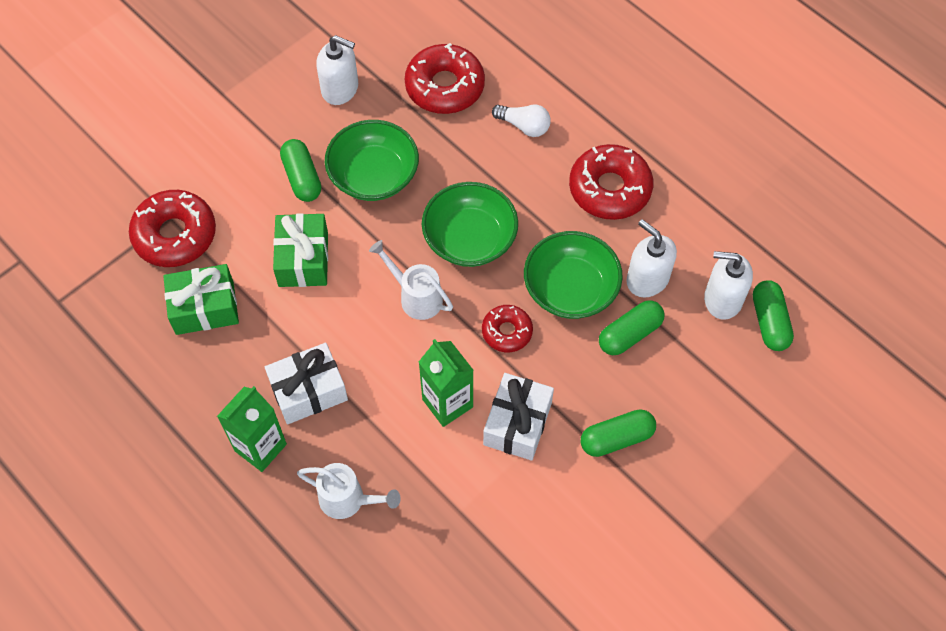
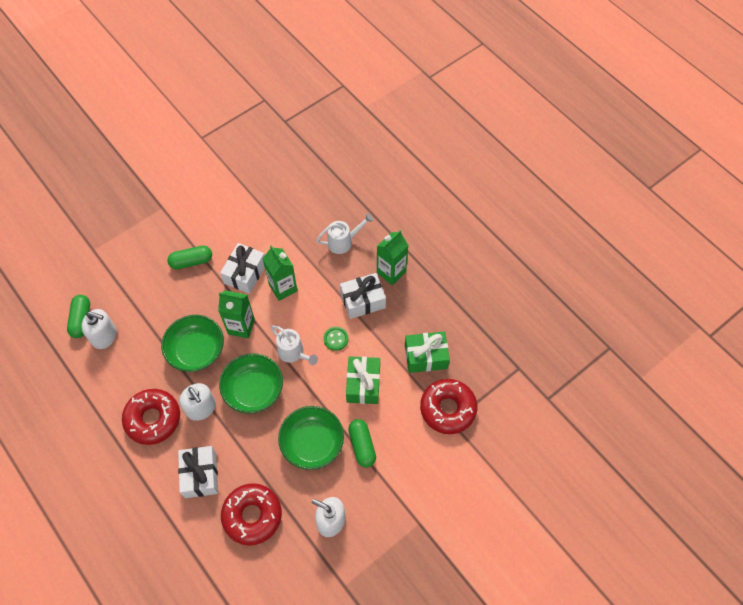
camera: 175 degrees left, 0 degrees up
white watering can [297,463,401,519] -> white watering can turned 135 degrees clockwise [316,213,373,254]
red donut [482,305,533,352] -> green carton [218,290,255,339]
white light bulb [492,105,551,137] -> white gift [178,446,218,498]
green capsule [599,300,665,355] -> none
white soap dispenser [626,219,677,297] -> white soap dispenser moved to [179,383,216,421]
none -> green button [323,327,348,351]

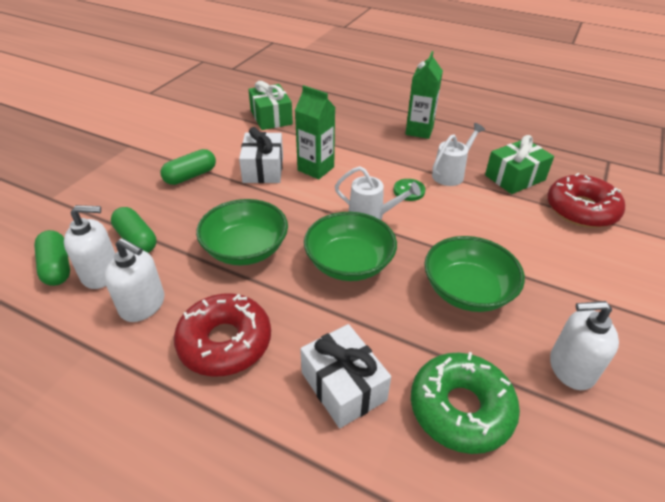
camera: 25 degrees left, 20 degrees down
white soap dispenser [179,383,216,421] -> white soap dispenser moved to [104,238,164,322]
green carton [218,290,255,339] -> none
red donut [221,483,282,546] -> green donut [411,352,520,454]
white watering can [316,213,373,254] -> white watering can moved to [432,123,485,186]
white gift [340,273,386,319] -> none
green gift [346,356,380,404] -> green gift moved to [248,81,293,130]
green capsule [348,419,376,468] -> green capsule moved to [111,207,157,253]

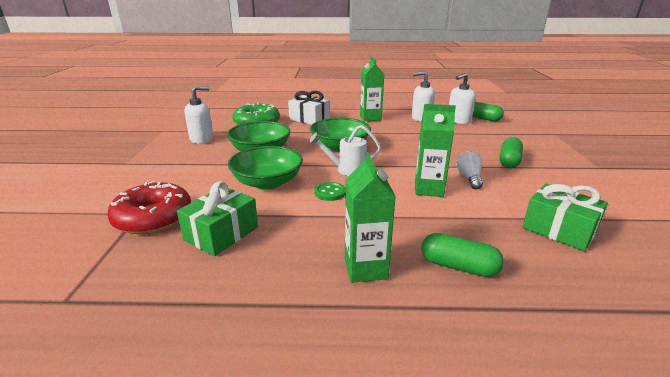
camera: 155 degrees right, 15 degrees down
green capsule [111,207,157,253] -> green capsule moved to [421,233,504,277]
red donut [174,293,271,377] -> green carton [360,57,384,121]
green bowl [196,199,288,265] -> green bowl moved to [228,146,303,190]
white gift [239,127,283,183] -> white light bulb [456,151,483,189]
white watering can [432,123,485,186] -> none

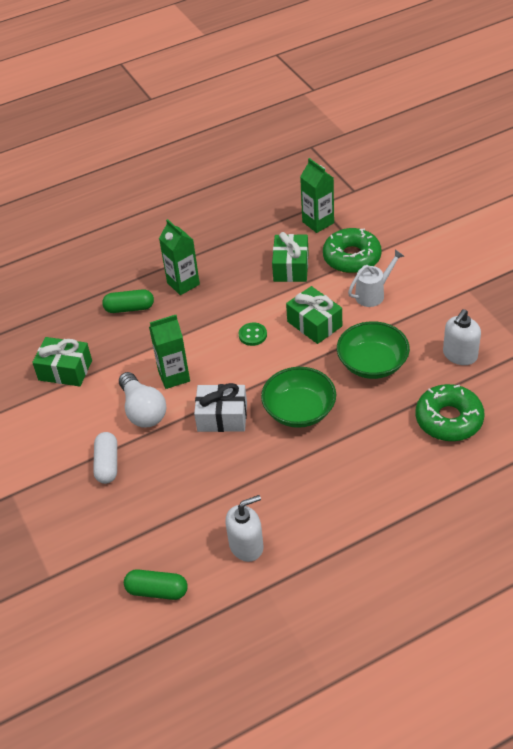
camera: 155 degrees right, 20 degrees up
red donut [107,181,191,234] -> green donut [323,228,382,273]
green bowl [228,146,303,190] -> green gift [286,286,342,344]
white gift [288,91,330,125] -> white gift moved to [194,383,247,432]
white watering can [309,125,381,176] -> white watering can moved to [348,250,404,307]
green carton [360,57,384,121] -> green carton moved to [300,158,334,233]
white soap dispenser [449,73,476,124] -> none
white light bulb [456,151,483,189] -> white light bulb [119,372,166,428], size x1.58
green capsule [499,137,523,168] -> white capsule [93,432,117,484]

